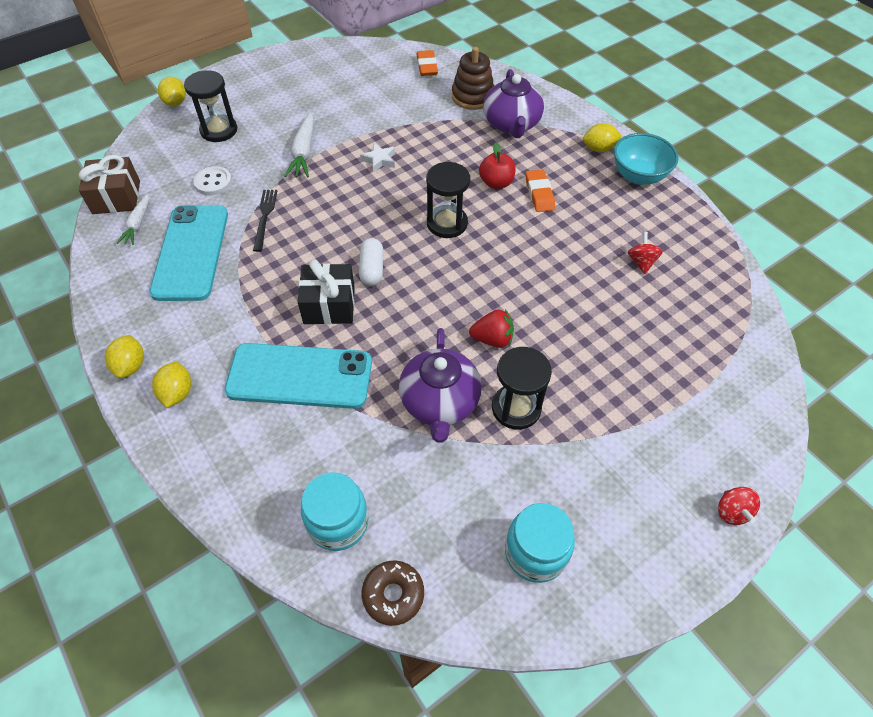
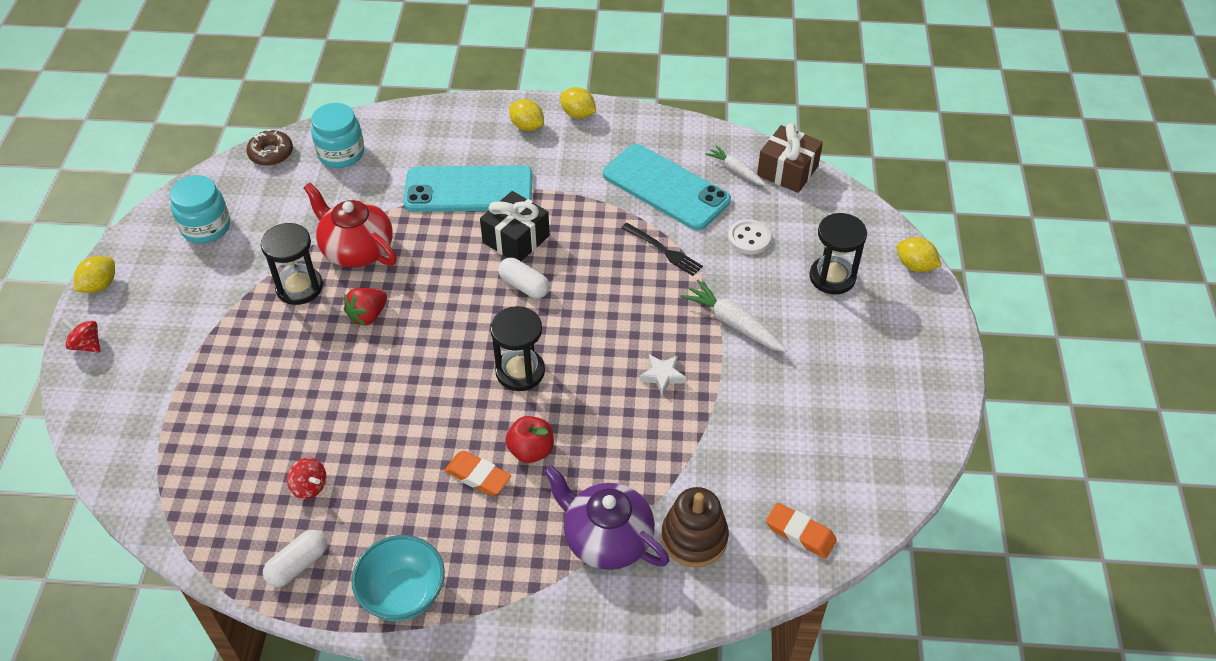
camera: 130 degrees right, 5 degrees down
turquoise phone [224,343,372,409] -> turquoise phone turned 45 degrees clockwise [403,165,533,212]
purple teapot [399,328,482,443] -> red teapot [303,183,397,267]
yellow lemon [583,123,622,152] -> yellow lemon moved to [74,256,115,293]
none -> white capsule [263,530,327,587]

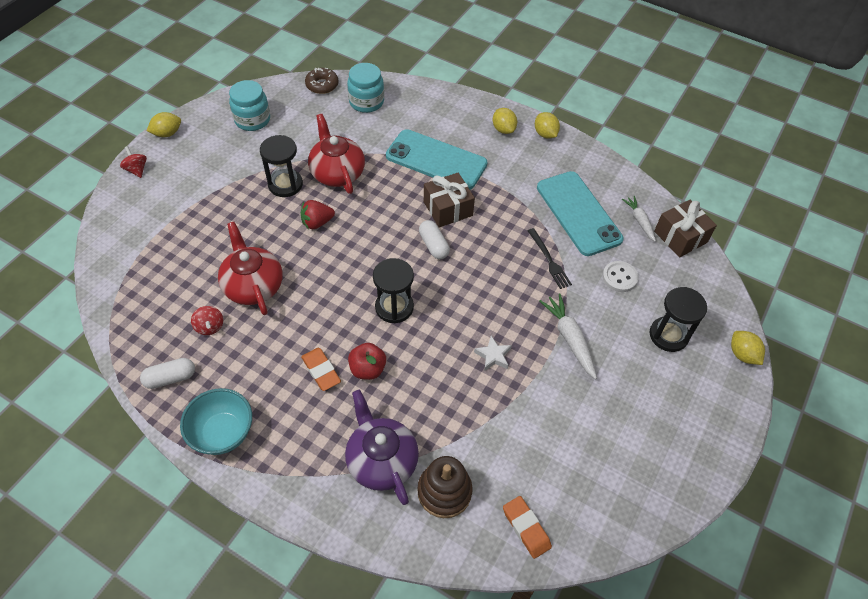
camera: 25 degrees right, 5 degrees up
black gift [480,191,550,261] -> brown gift [424,173,475,228]
none -> red teapot [218,222,283,315]

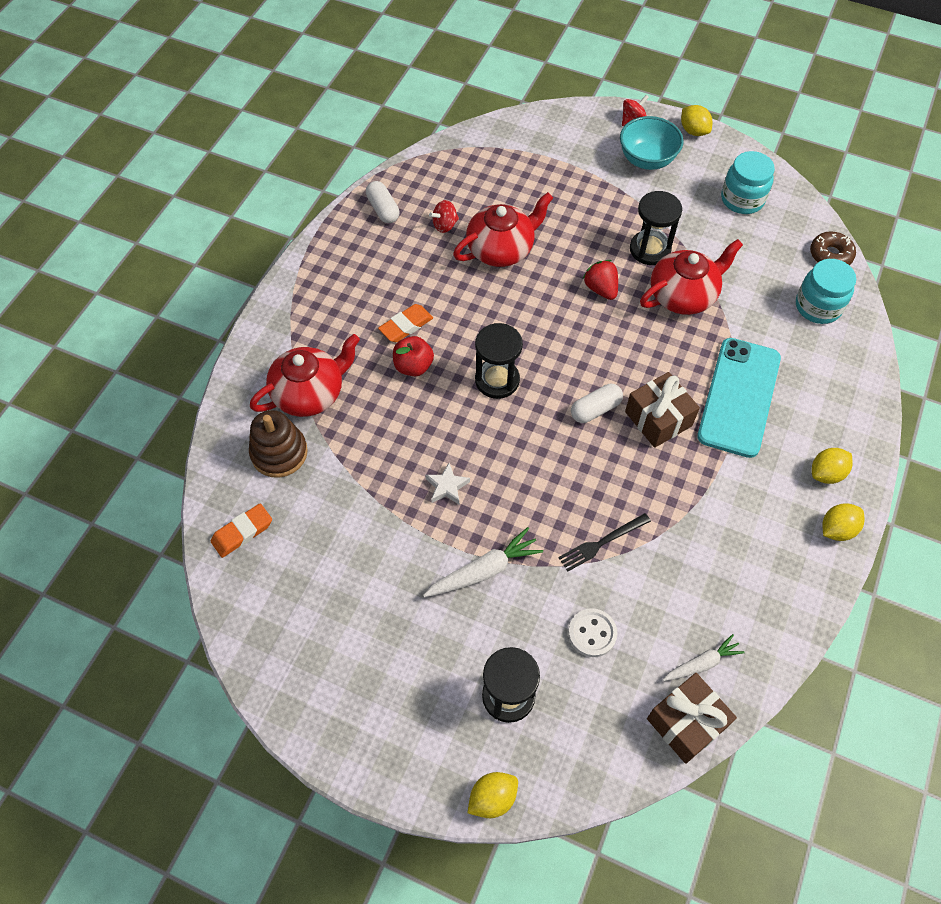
camera: 85 degrees right, 5 degrees up
turquoise bowl [180,388,252,455] -> turquoise bowl moved to [620,116,684,170]
purple teapot [345,390,419,505] -> red teapot [250,334,360,417]
turquoise phone [537,171,624,256] -> none

